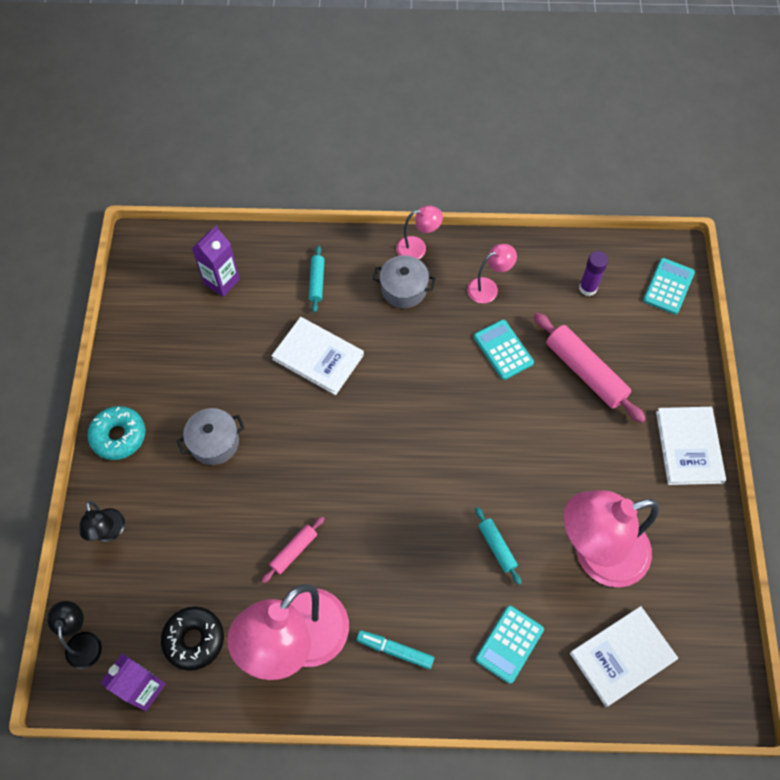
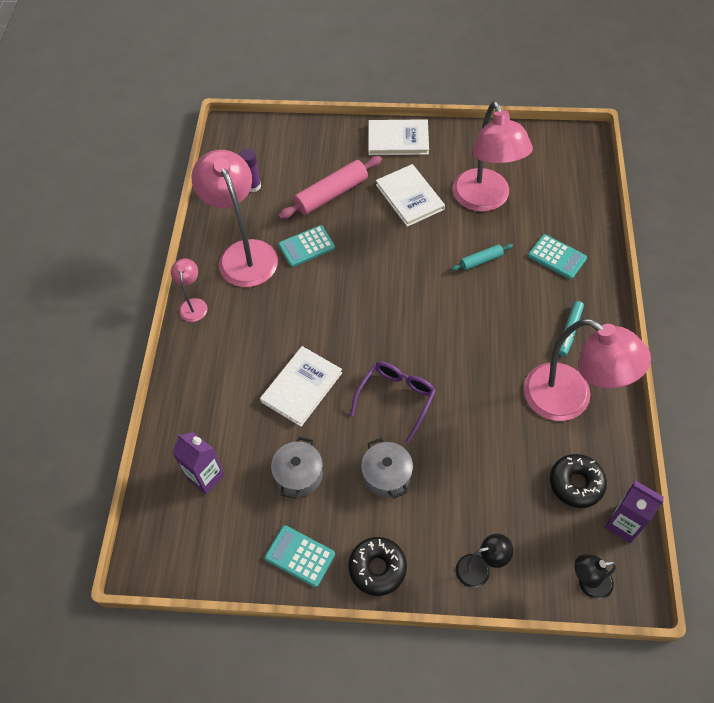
camera: 85 degrees left, 5 degrees down
turquoise donut [88,406,146,460] -> black donut [349,537,407,596]
pink rolling pin [262,516,325,583] -> none
turquoise rolling pin [309,246,325,313] -> none
grey pot [373,255,436,308] -> grey pot moved to [271,437,323,499]
pink lamp [467,244,517,303] -> pink lamp [191,150,278,287], size x2.16
white book [570,606,678,707] -> white book moved to [376,164,445,227]
turquoise calculator [643,258,695,314] -> turquoise calculator moved to [265,525,335,587]
none -> purple glasses [350,362,436,443]

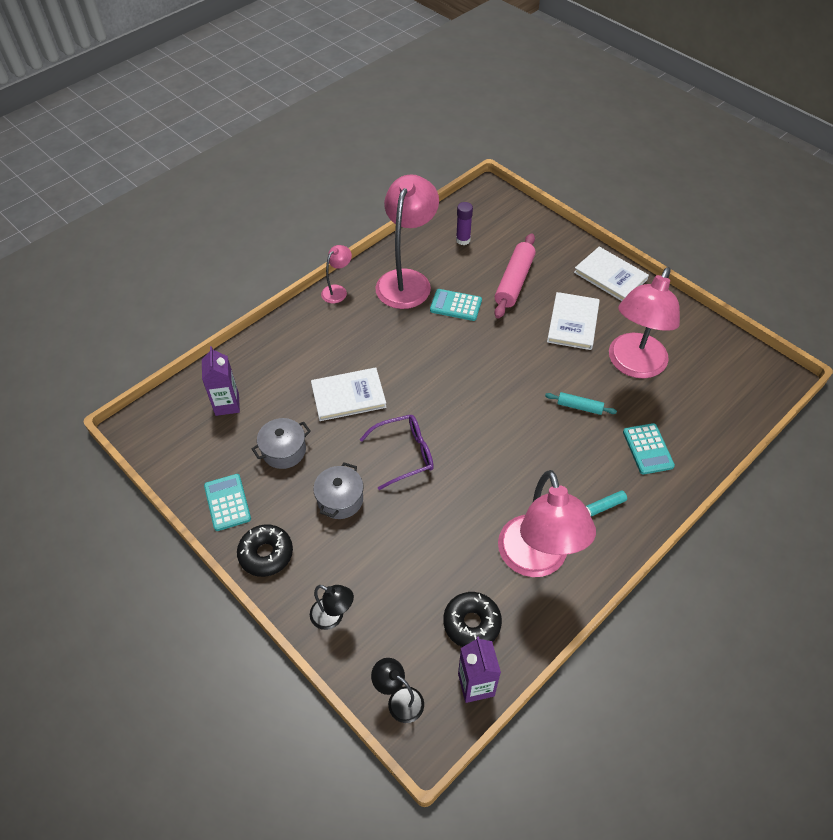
camera: 40 degrees right, 5 degrees down
pink rolling pin [278,156,382,219] -> pink rolling pin turned 75 degrees counterclockwise [494,233,536,319]

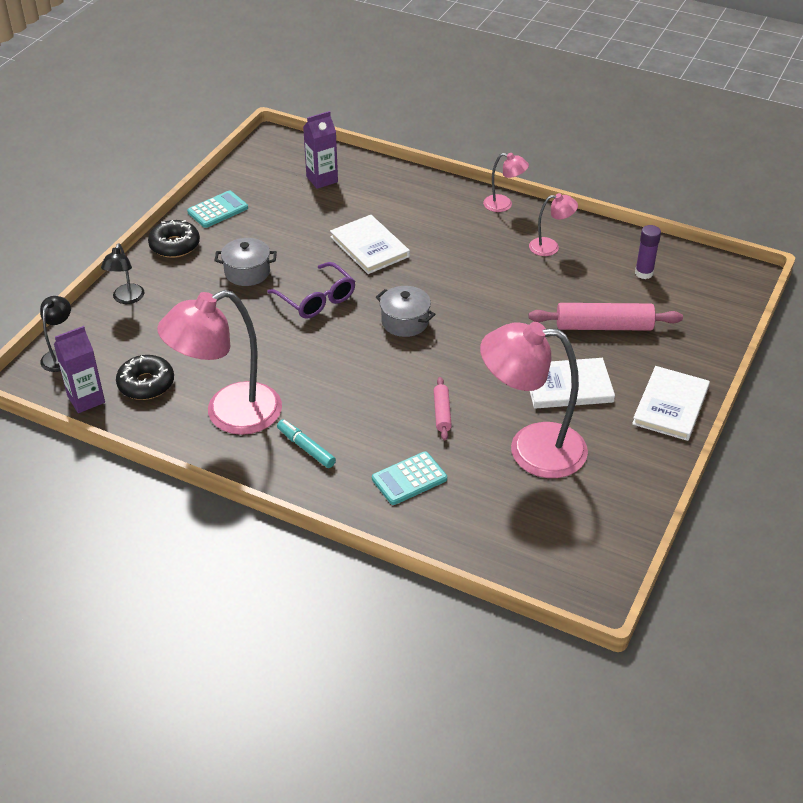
camera: 70 degrees right, 10 degrees down
grey pot [252,418,311,469] -> grey pot moved to [376,286,435,337]
pink lamp [375,174,439,309] -> pink lamp [529,193,578,256], size x0.46
turquoise calculator [430,289,482,321] -> none
turquoise rolling pin [545,392,617,415] -> pink rolling pin [434,377,452,440]

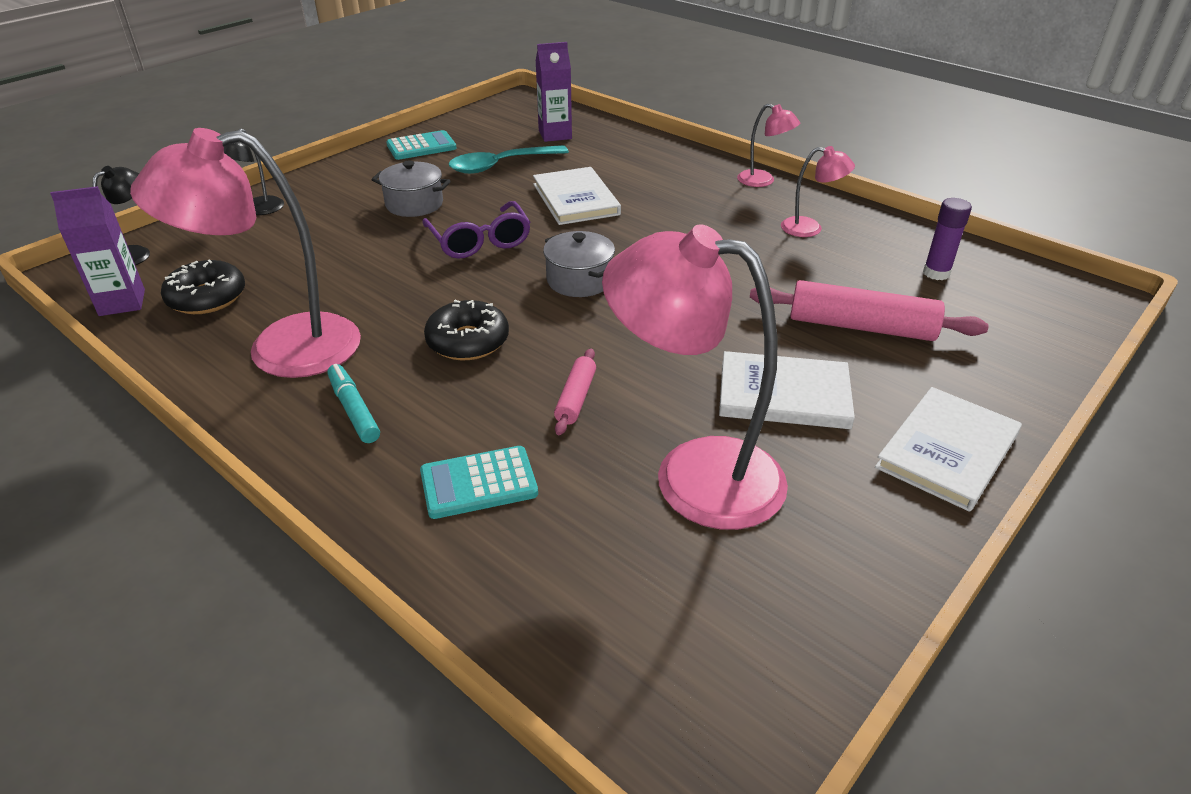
camera: 15 degrees right, 5 degrees down
black donut [148,220,200,258] -> black donut moved to [424,300,509,360]
none -> turquoise spoon [449,145,569,174]

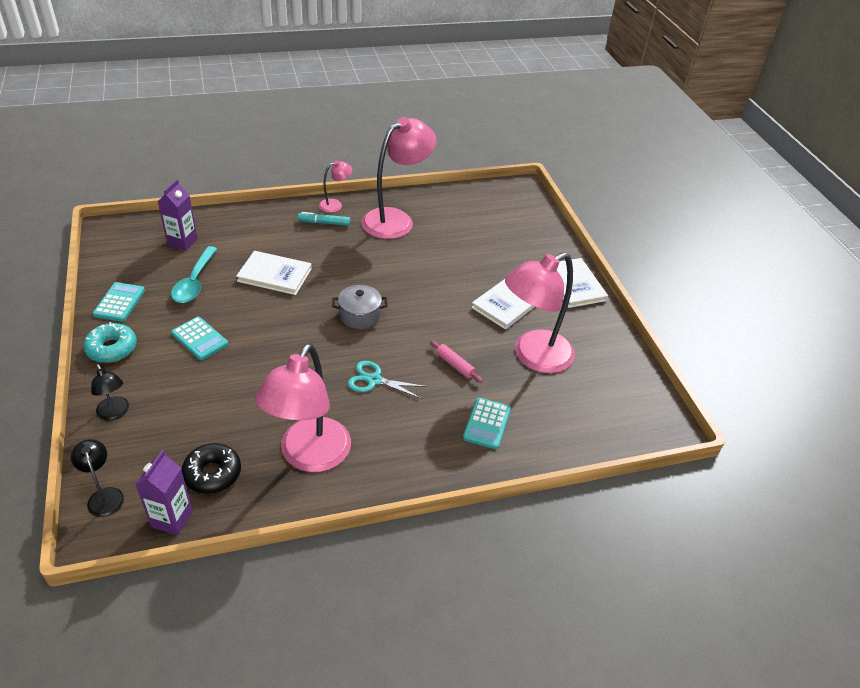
camera: 60 degrees left, 5 degrees up
turquoise marker [327,364,380,443] -> turquoise marker moved to [298,212,350,226]
grey pot [371,161,451,217] -> turquoise calculator [171,317,228,360]
purple glasses [422,201,531,259] -> none
black donut [424,300,509,360] -> turquoise scissors [348,361,427,399]
pink rolling pin [750,280,989,341] -> none
pink lamp [781,146,855,237] -> pink lamp [362,117,436,239], size x2.16
purple glue stick [923,198,972,280] -> none
none -> turquoise donut [83,322,137,363]

